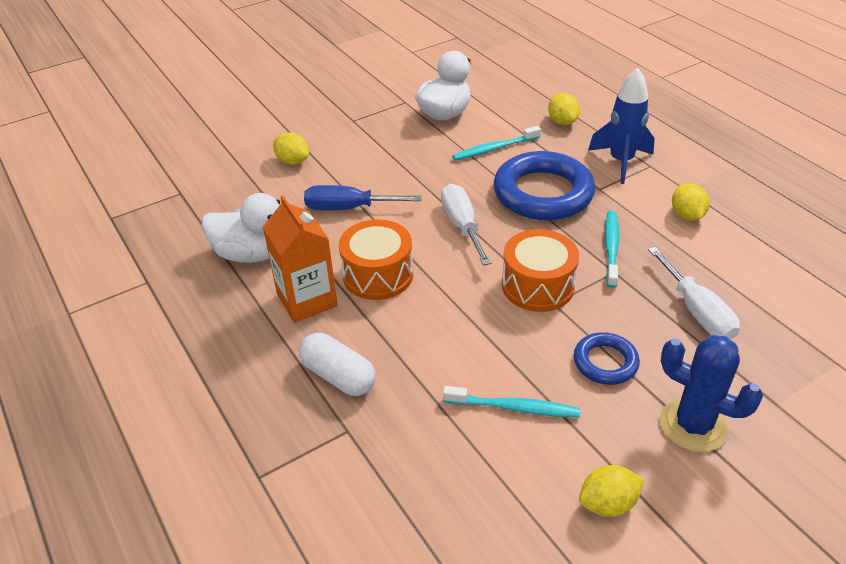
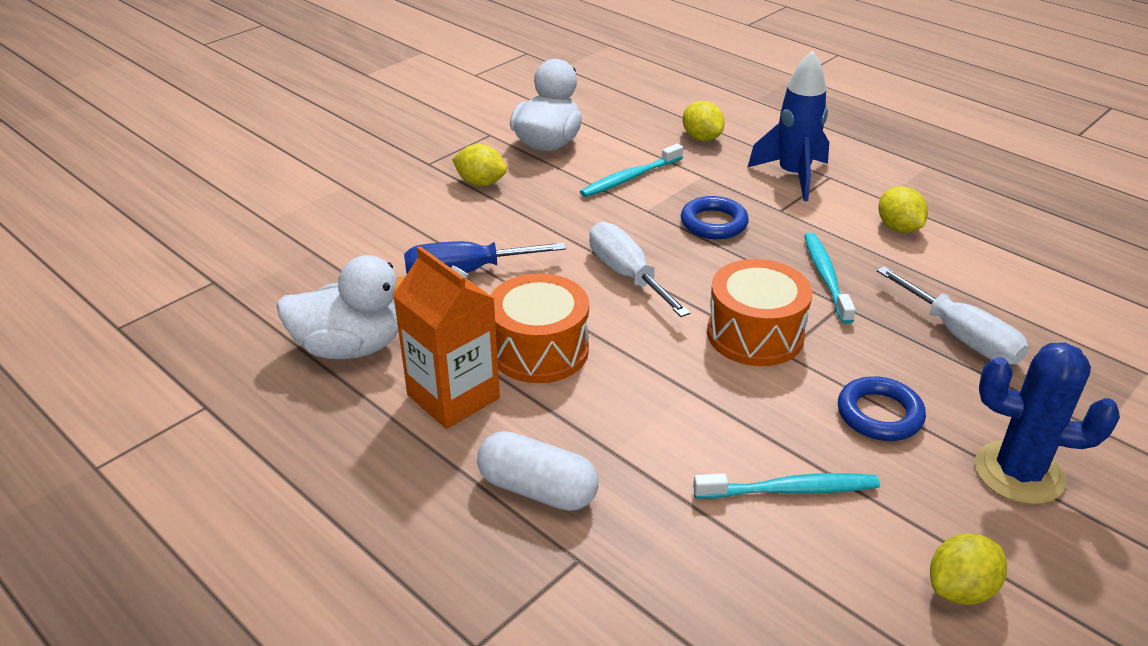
camera: 15 degrees left, 5 degrees down
yellow lemon [273,132,309,165] -> yellow lemon moved to [452,144,507,186]
blue ring [494,151,595,220] -> blue ring [681,196,749,239], size x0.51

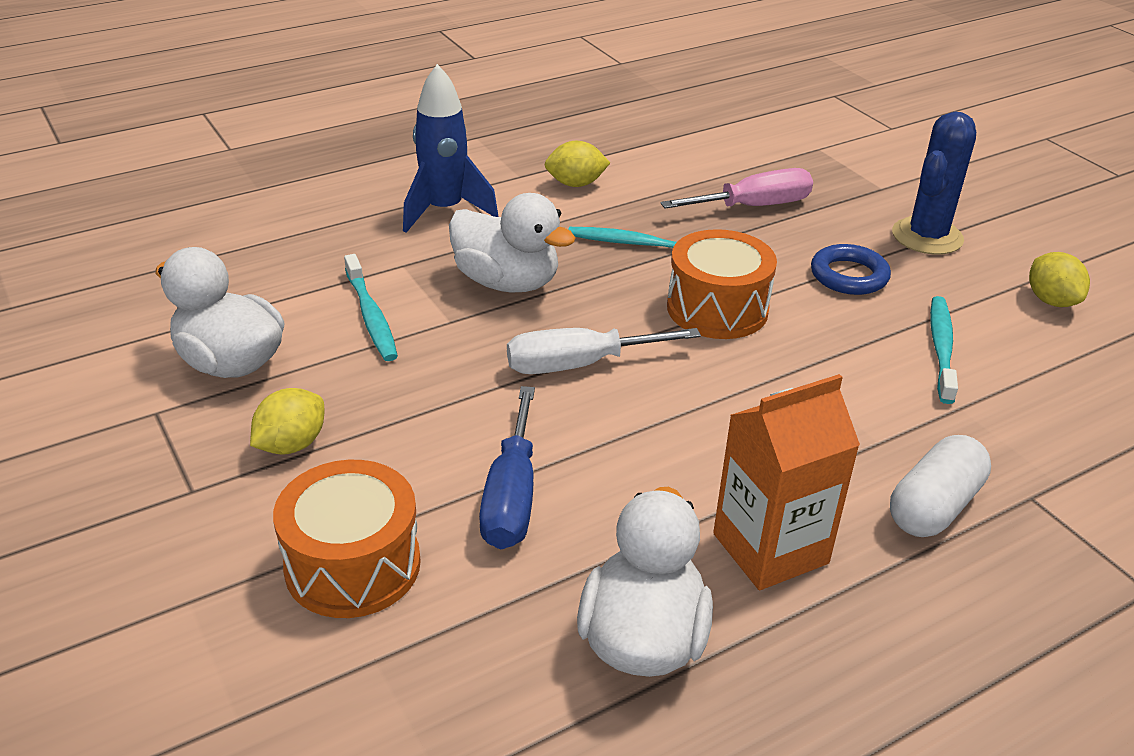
camera: 75 degrees left, 0 degrees up
orange drum [490,273,589,383] -> orange drum moved to [273,460,421,618]
blue ring [681,196,749,239] -> white duck [449,193,576,292]
yellow lemon [682,101,725,141] -> none
white screwdriver [877,266,1029,365] -> pink screwdriver [660,168,813,209]

